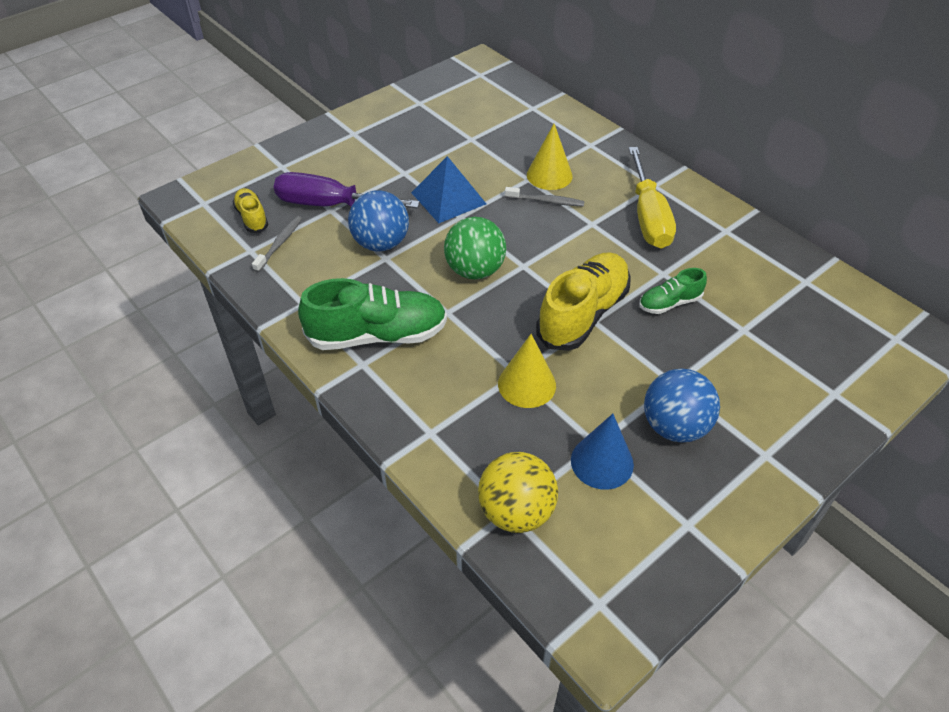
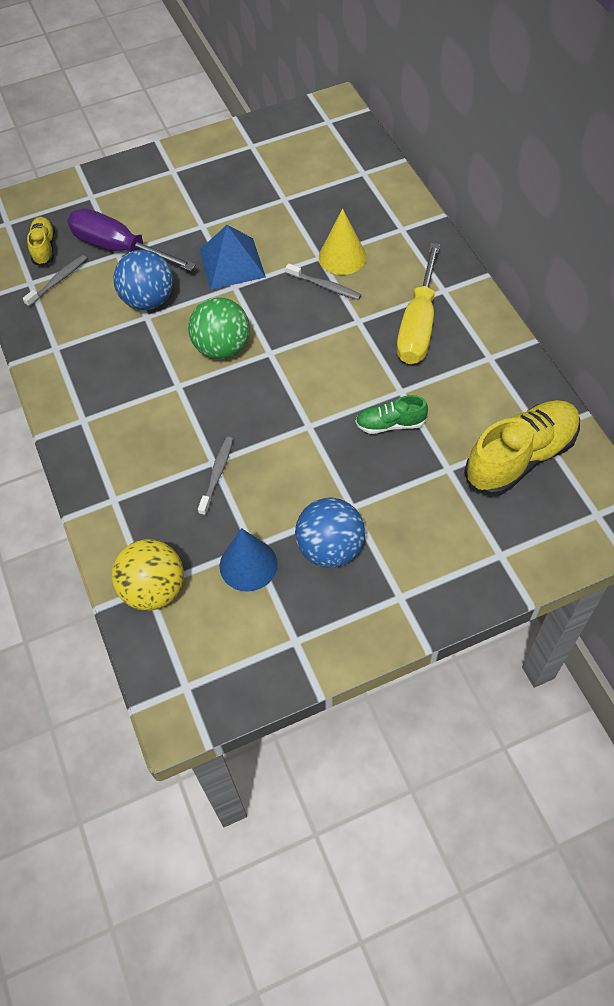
camera: 20 degrees right, 10 degrees up
green shoe [298,278,447,350] -> none
yellow cone [498,334,556,408] -> grey toothbrush [198,437,233,516]
yellow shoe [536,252,631,351] -> yellow shoe moved to [464,400,580,496]

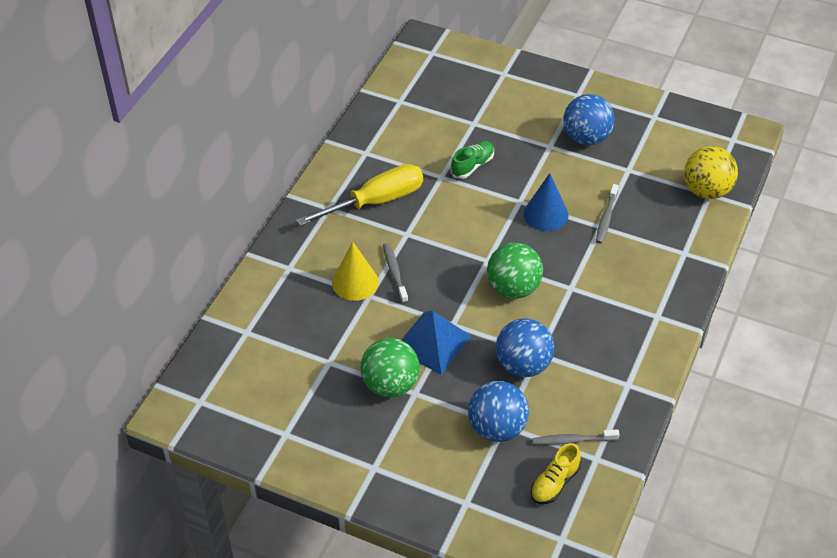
camera: 135 degrees left, 10 degrees down
purple screwdriver [67,208,196,271] -> blue ball [468,381,529,442]
grey toothbrush [198,437,233,516] -> grey toothbrush turned 45 degrees counterclockwise [596,184,618,243]
blue cone [220,528,278,592] -> blue cone moved to [524,173,568,231]
green shoe [356,395,428,434] -> green shoe turned 90 degrees counterclockwise [450,141,494,179]
yellow shoe [464,400,580,496] -> none
none -> green ball [361,338,420,398]

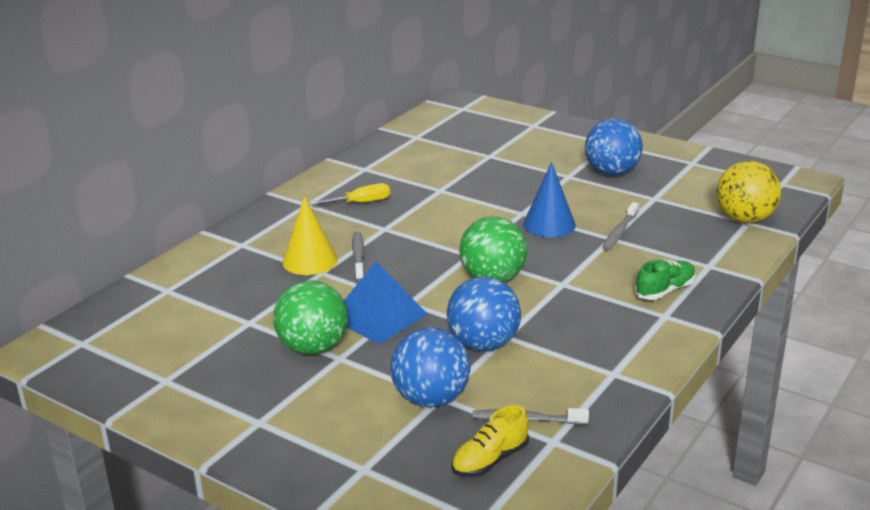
camera: 10 degrees right, 20 degrees down
yellow screwdriver [296,164,423,226] -> yellow screwdriver [309,183,390,205], size x0.53
green shoe [450,141,494,179] -> green shoe moved to [635,259,696,300]

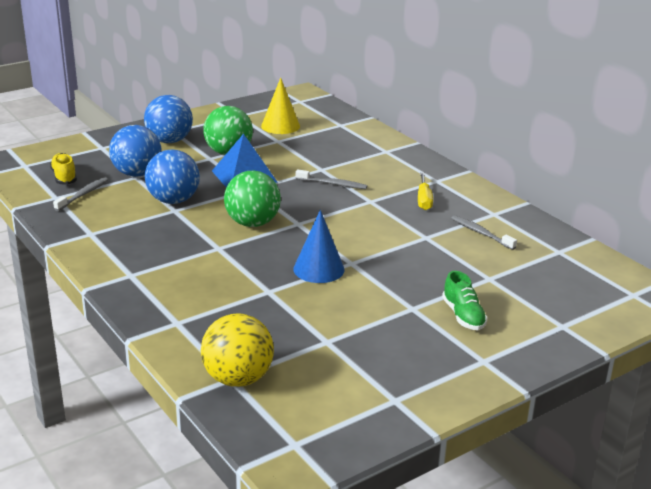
camera: 110 degrees right, 0 degrees up
yellow cone [283,196,338,275] -> yellow cone moved to [261,77,300,134]
blue ball [585,118,643,176] -> blue ball moved to [144,95,193,143]
grey toothbrush [602,202,639,251] -> grey toothbrush moved to [451,215,517,250]
green shoe [635,259,696,300] -> green shoe moved to [442,271,488,330]

